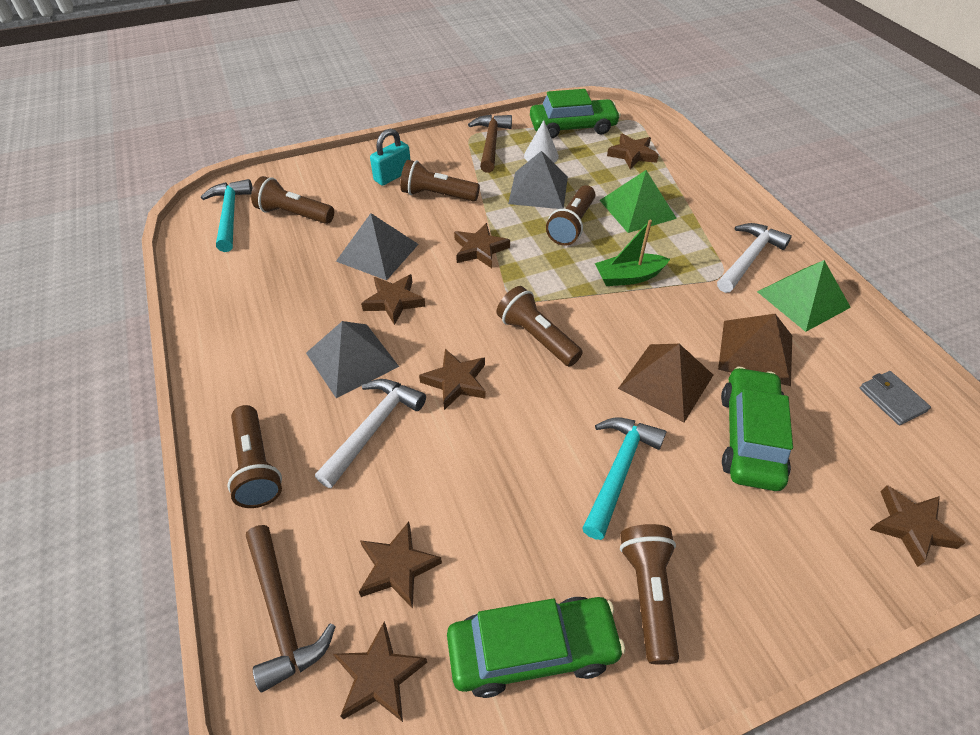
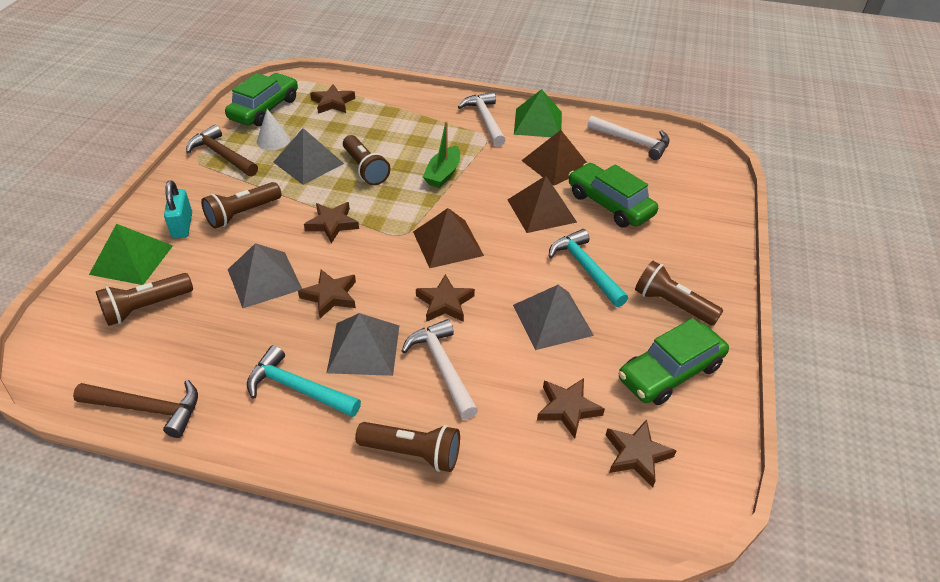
camera: 55 degrees left, 5 degrees down
turquoise hammer [201,179,253,252] -> turquoise hammer moved to [247,345,361,417]
brown hammer [246,525,336,692] -> brown hammer moved to [73,380,198,438]
green car [447,597,625,698] -> green car turned 150 degrees counterclockwise [619,318,729,405]
brown flashlight [497,286,583,367] -> brown pyramid [413,208,484,268]
green pyramid [599,170,677,233] -> green pyramid moved to [89,224,173,285]
grey wallet [860,371,931,425] -> white hammer [587,116,670,160]
brown star [870,485,965,567] -> none
none -> grey pyramid [513,285,594,350]

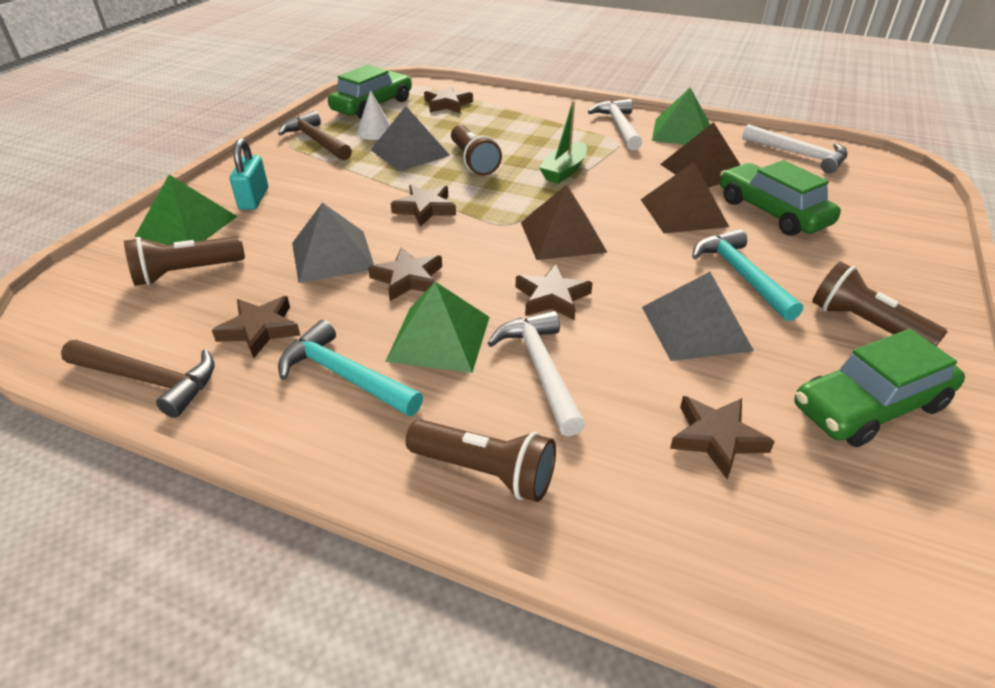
camera: 10 degrees right, 5 degrees down
brown flashlight [201,182,282,229] -> none
grey pyramid [326,313,399,376] -> green pyramid [385,282,490,373]
brown star [606,420,677,487] -> brown star moved to [212,296,301,358]

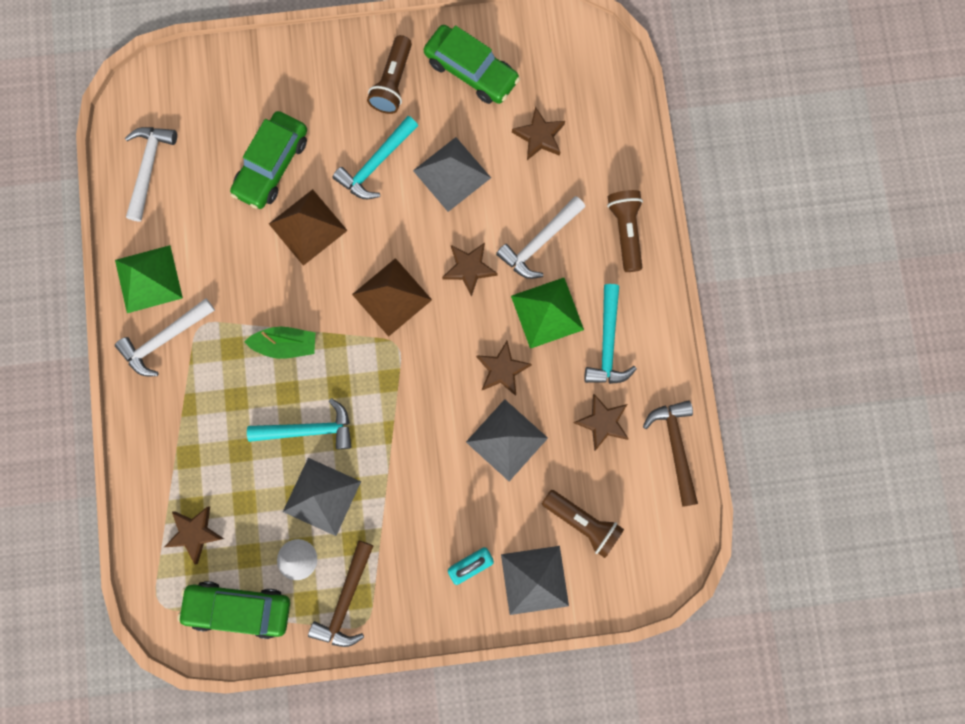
camera: 120 degrees left, 40 degrees up
green pyramid [134,175,238,245] -> grey pyramid [501,546,569,615]
brown star [391,185,456,227] -> none
brown flashlight [451,125,502,176] -> turquoise hammer [247,398,352,449]
brown pyramid [660,122,740,187] -> none

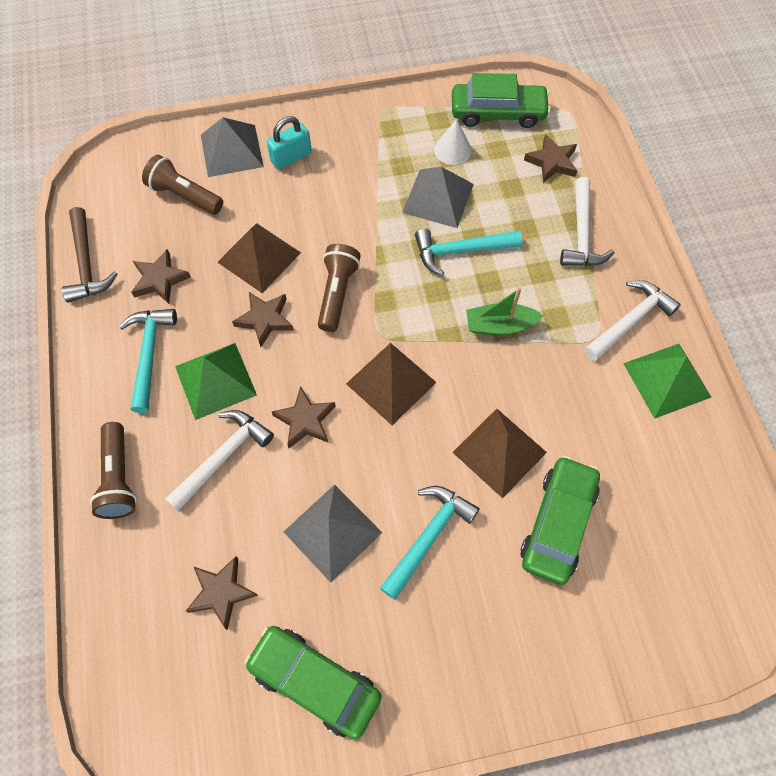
camera: 175 degrees right, 15 degrees down
white hammer [125,127,177,222] -> white hammer moved to [560,177,614,266]
brown hammer [308,540,373,647] -> none
brown flashlight [367,35,412,114] -> brown flashlight moved to [318,244,361,332]
grey pyramid [466,399,548,481] -> brown pyramid [217,223,301,293]

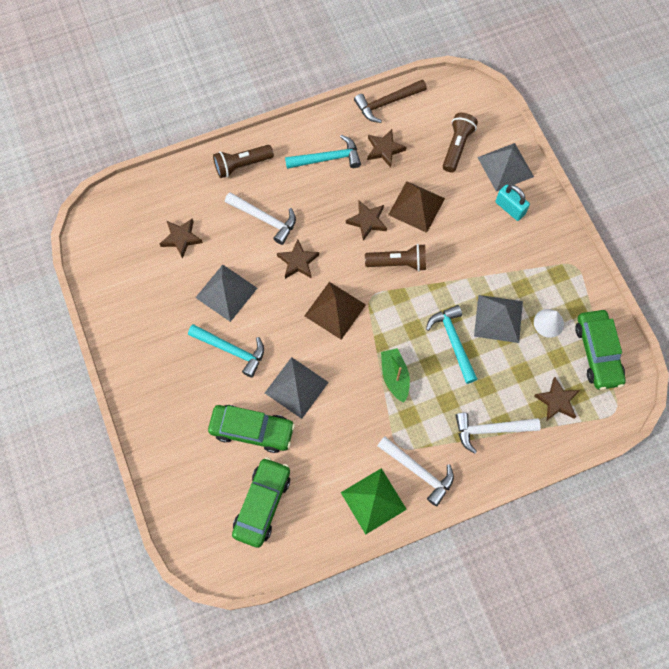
camera: 80 degrees right, 5 degrees up
green pyramid [175,343,257,420] -> none
green car [244,626,382,740] -> green car moved to [232,457,290,548]
brown pyramid [452,409,547,498] -> grey pyramid [265,357,329,419]

